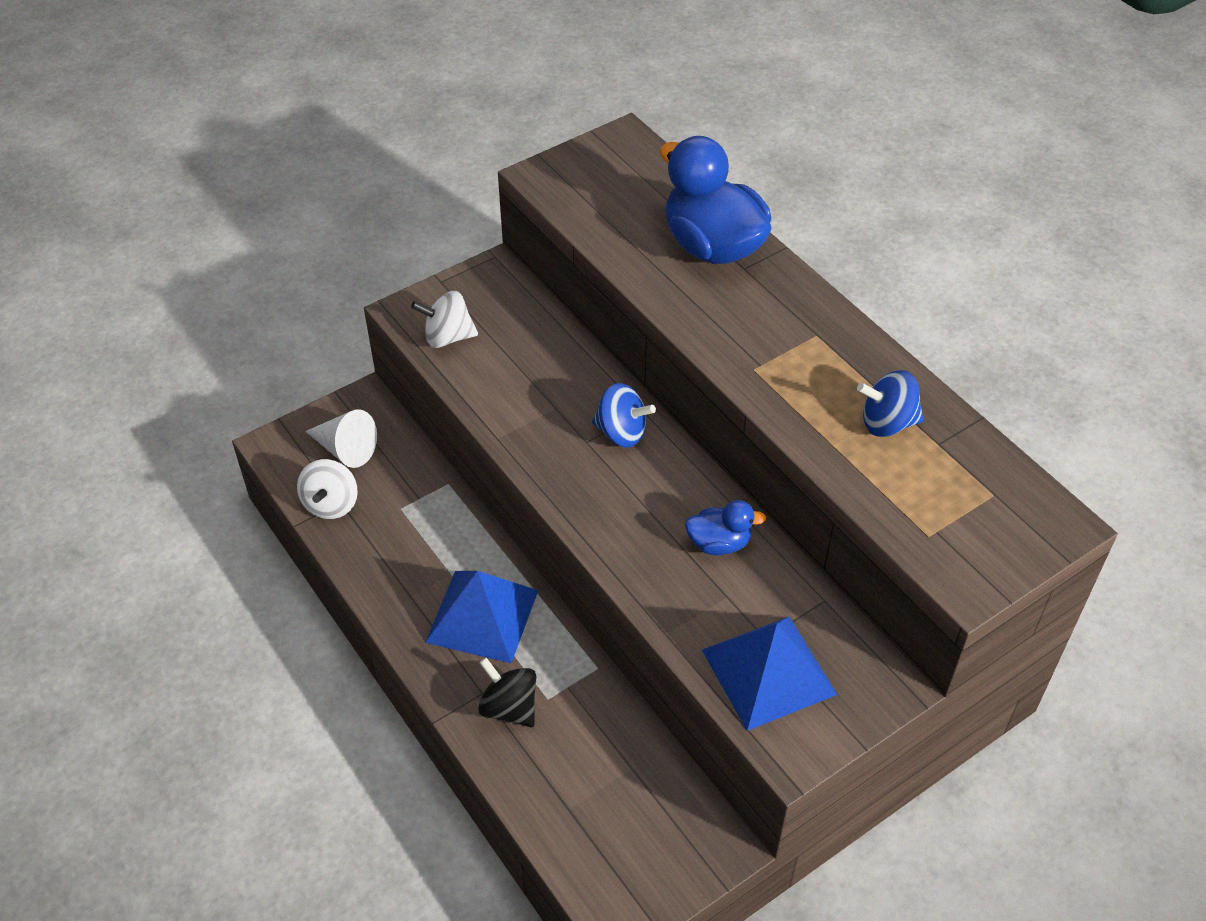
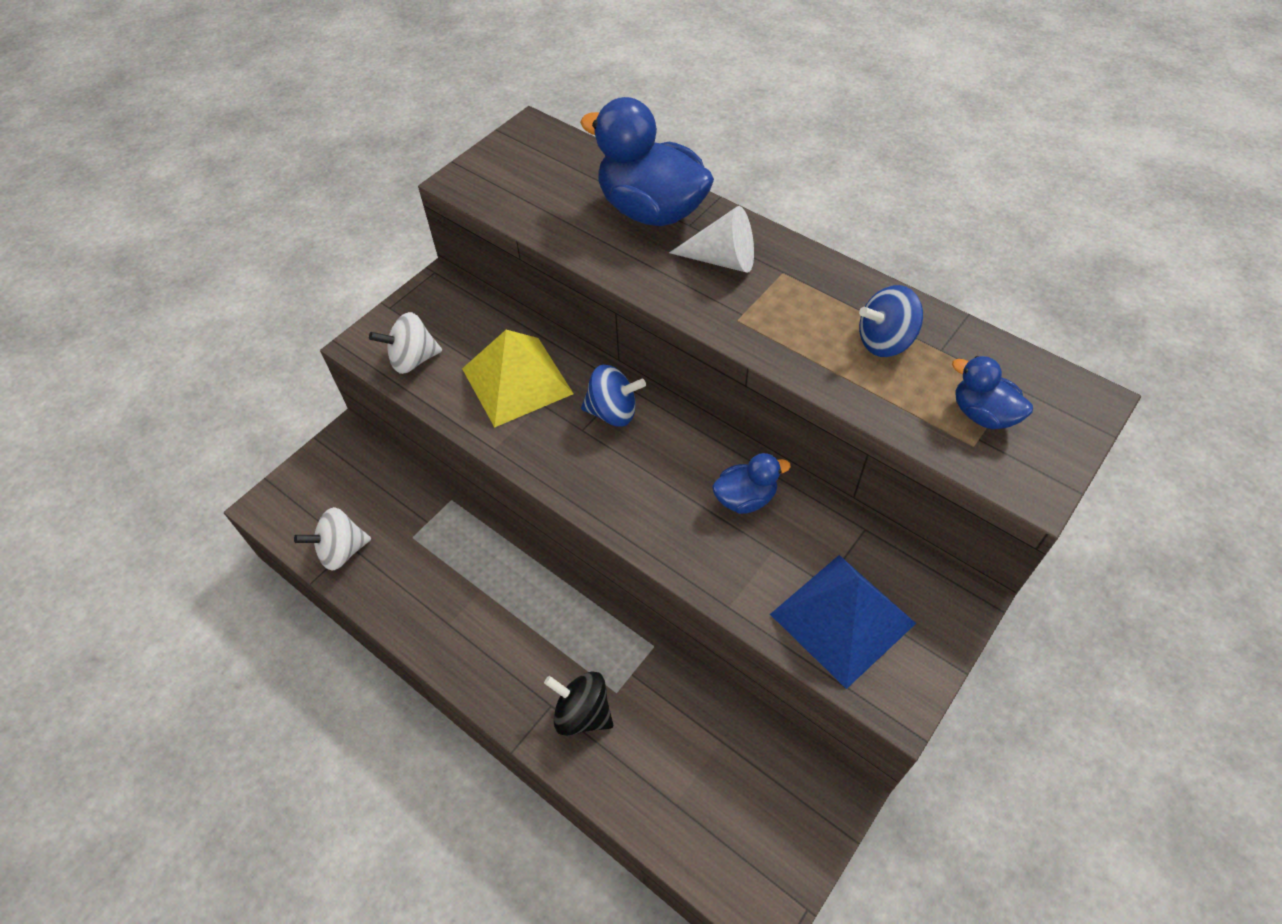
camera: 15 degrees left, 5 degrees up
white spinning top [297,459,358,519] -> white spinning top turned 75 degrees clockwise [294,507,371,571]
white cone [305,409,377,468] -> white cone moved to [669,206,754,273]
blue pyramid [425,571,538,663] -> none
none -> yellow pyramid [462,330,574,428]
none -> blue duck [952,356,1033,429]

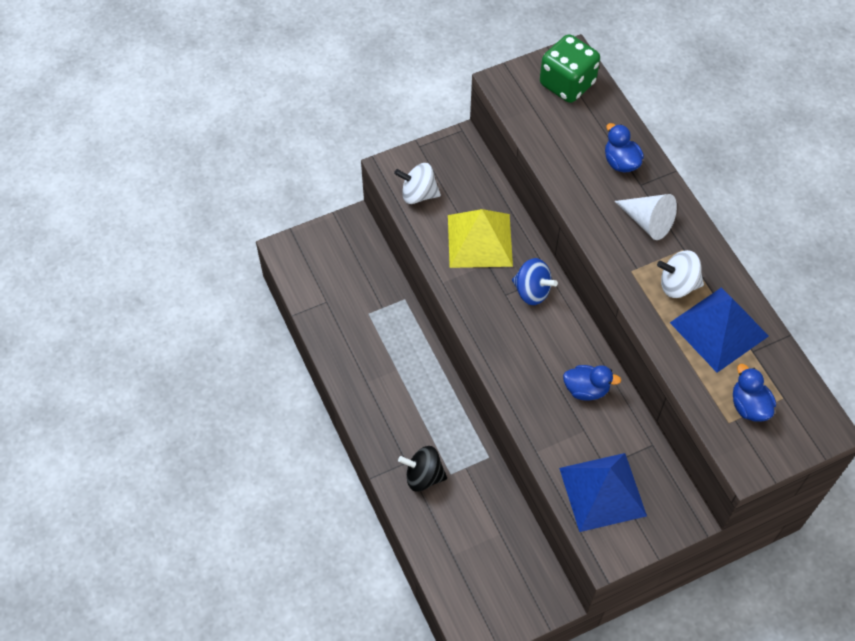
camera: 25 degrees right, 5 degrees up
white spinning top [294,507,371,571] -> white spinning top moved to [657,250,704,298]
black spinning top [544,671,613,736] -> black spinning top turned 45 degrees counterclockwise [398,446,447,491]
blue duck [580,97,714,226] -> blue duck [605,123,644,173], size x0.50
blue spinning top [859,285,923,357] -> blue pyramid [670,288,769,373]
none -> green dice [540,34,600,103]

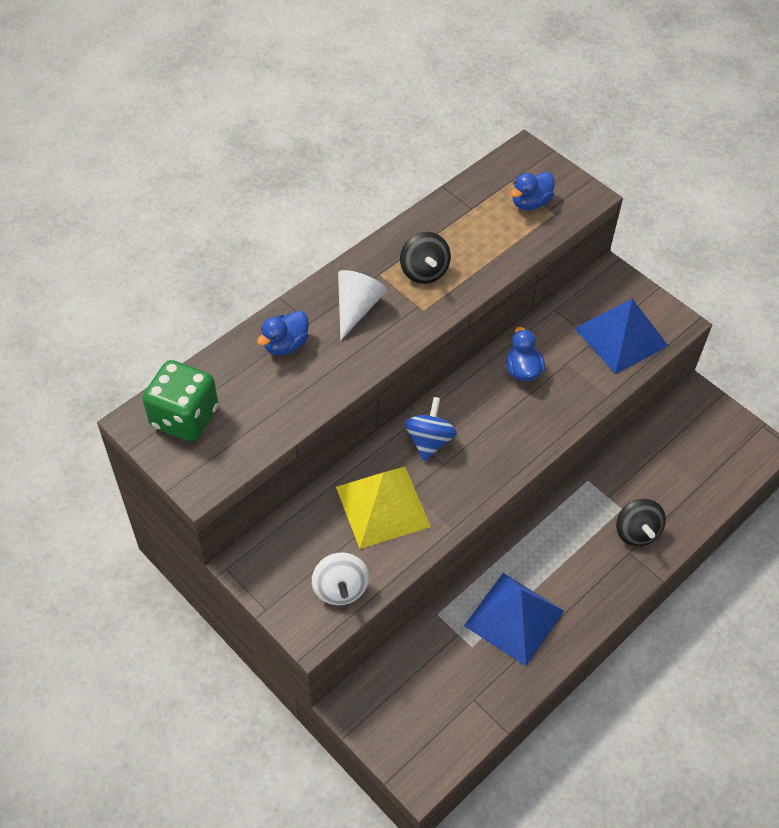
camera: 110 degrees left, 5 degrees down
white spinning top [657,250,704,298] -> black spinning top [400,232,451,284]
blue pyramid [670,288,769,373] -> blue pyramid moved to [464,573,564,666]

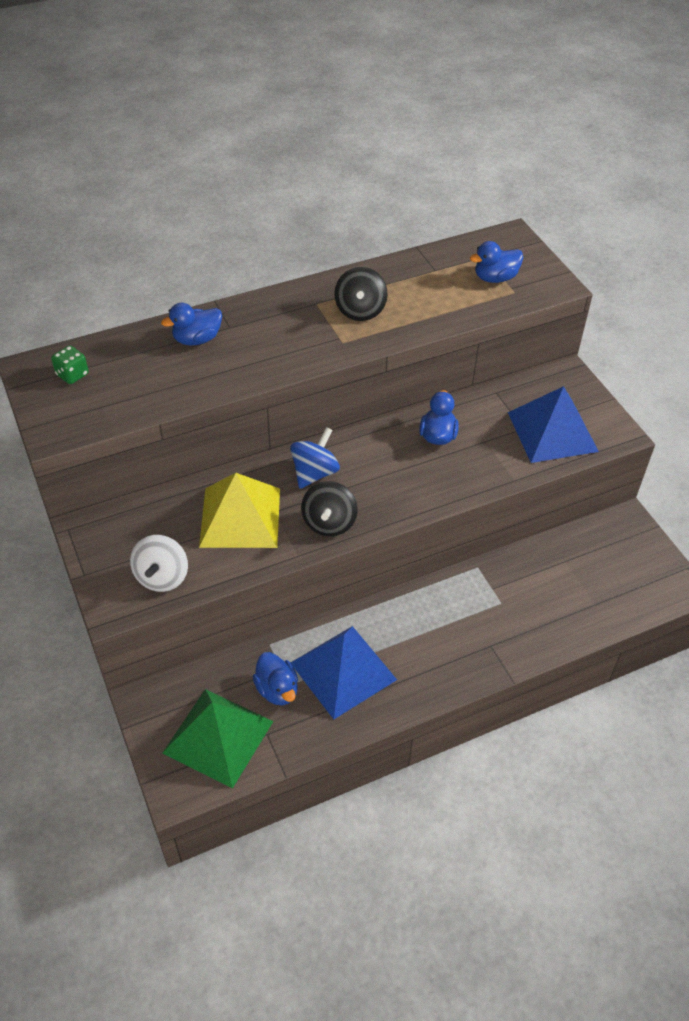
camera: 20 degrees right, 5 degrees down
green dice [143,360,218,442] -> green dice [51,346,89,384], size x0.48
white cone [338,270,387,340] -> none
black spinning top [616,499,666,546] -> black spinning top moved to [301,481,358,536]
none -> green pyramid [162,689,273,789]
none -> blue duck [252,652,298,705]

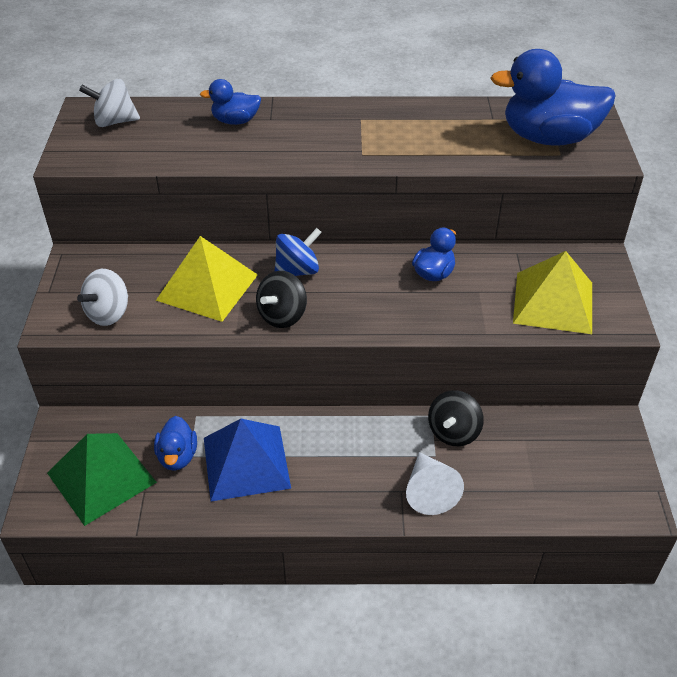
camera: 25 degrees right, 5 degrees down
green dice [51,346,89,384] -> white spinning top [79,79,140,127]
black spinning top [334,267,388,321] -> black spinning top moved to [428,390,484,446]
blue duck [470,241,523,283] -> blue duck [490,49,616,146], size x1.99
blue pyramid [508,386,599,463] -> yellow pyramid [513,251,592,334]
none -> white cone [406,452,464,515]

